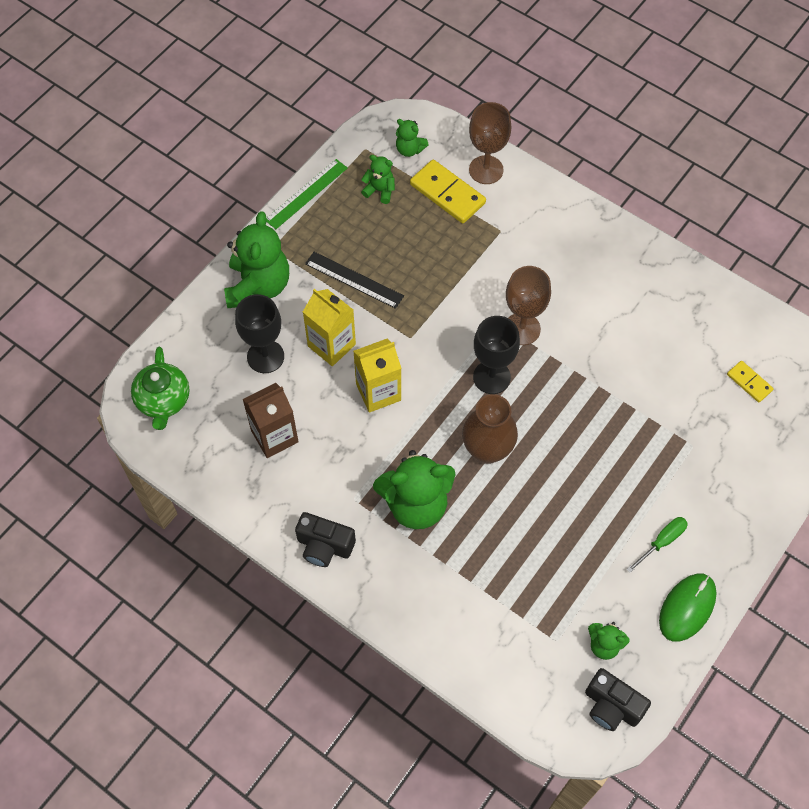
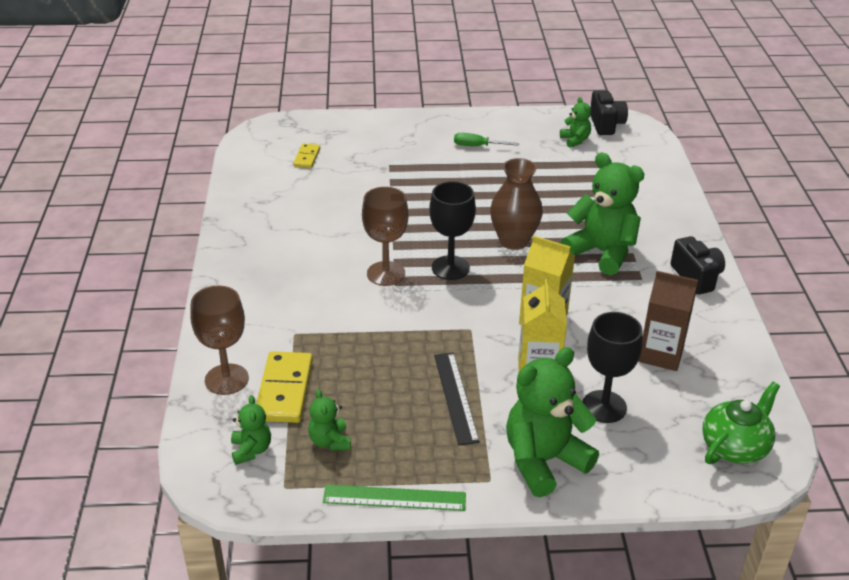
camera: 130 degrees left, 25 degrees down
green mouse [659,574,717,642] -> none

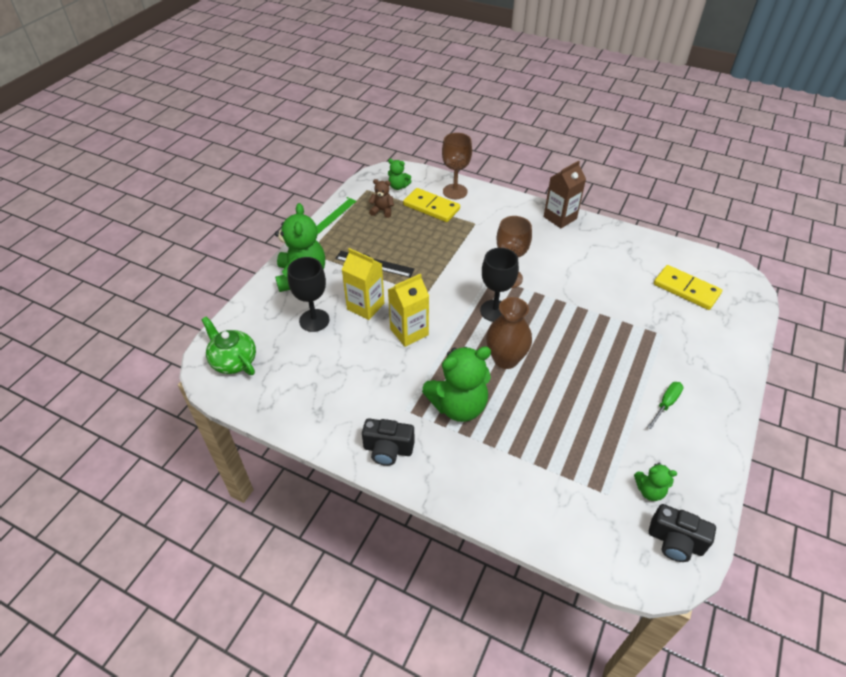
camera: 120 degrees right, 10 degrees up
yellow domino [293,143,320,168] -> yellow domino [654,265,722,310], size x1.81
green teddy bear [308,389,351,451] -> brown teddy bear [368,179,394,218]
brown carton [638,271,698,371] -> brown carton moved to [544,161,586,228]
green teapot [702,382,780,464] -> green teapot turned 150 degrees clockwise [201,317,256,375]

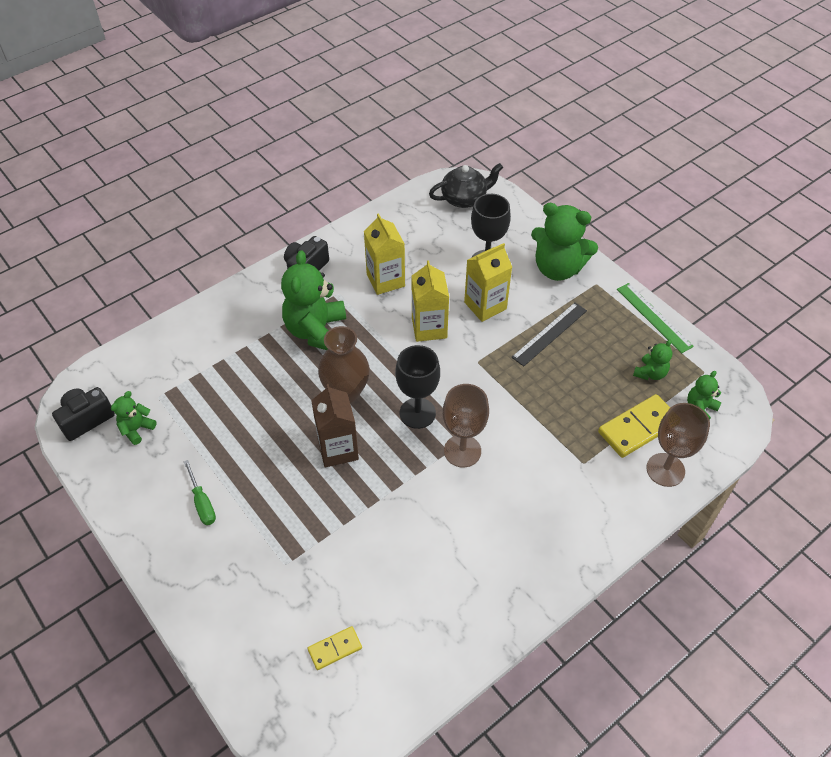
camera: 115 degrees right, 5 degrees up
green teapot [201,317,256,375] -> black teapot [429,163,503,208]
brown teddy bear [368,179,394,218] -> green teddy bear [633,340,672,380]
brown carton [544,161,586,228] -> brown carton moved to [311,384,359,467]
yellow domino [654,265,722,310] -> yellow domino [308,626,362,670], size x0.55
none -> yellow carton [364,213,405,295]

